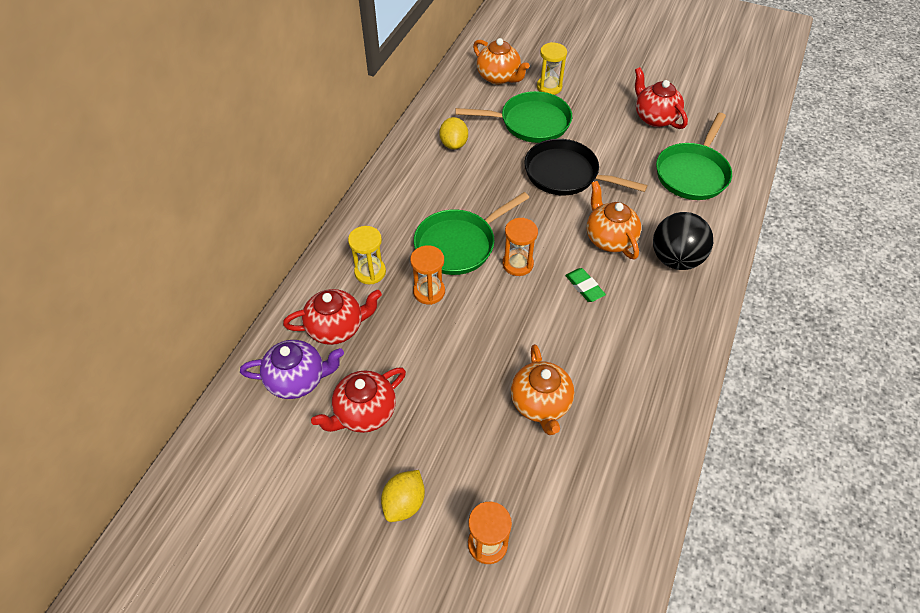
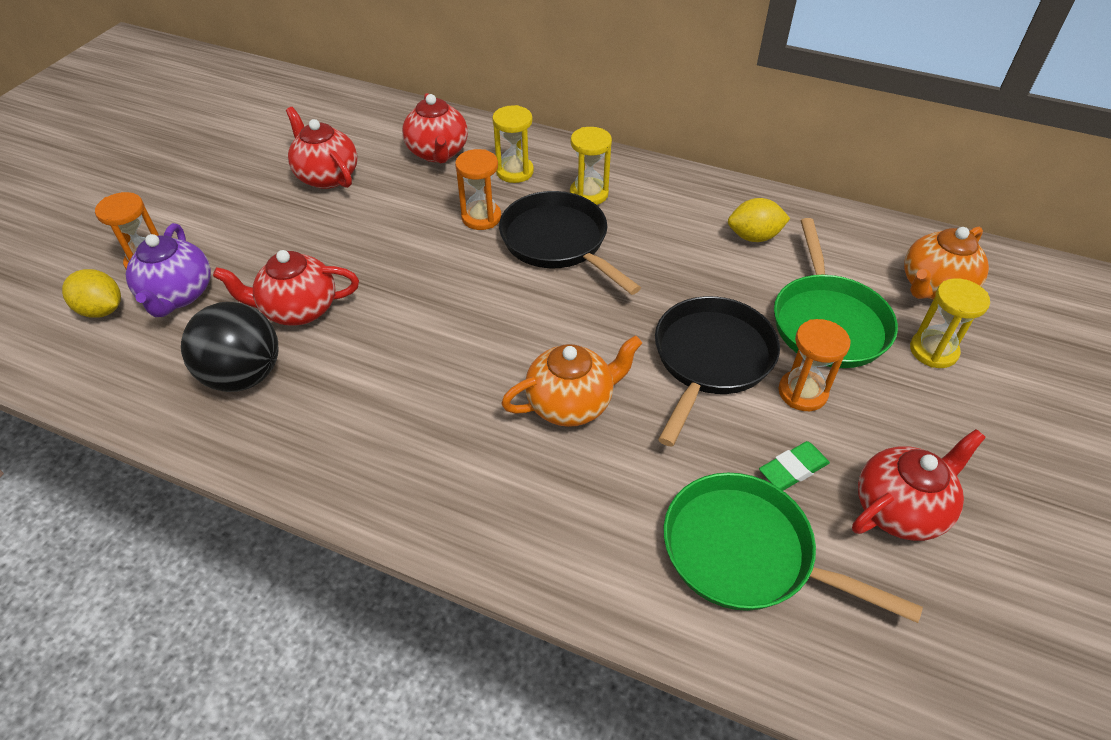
camera: 90 degrees right, 5 degrees down
purple teapot [240,340,344,399] -> purple teapot moved to [126,223,211,317]
yellow lemon [381,470,425,522] -> yellow lemon moved to [62,269,121,318]
green pan [414,192,529,275] -> black pan [499,191,641,295]
orange hourglass [503,218,538,276] -> orange hourglass moved to [778,319,851,411]
orange teapot [511,344,574,435] -> red teapot [213,250,359,325]
green eraser [565,268,606,302] -> green eraser moved to [759,441,830,491]
black ball [653,212,713,270] -> black ball moved to [181,302,278,392]
none -> yellow hourglass [570,127,612,205]

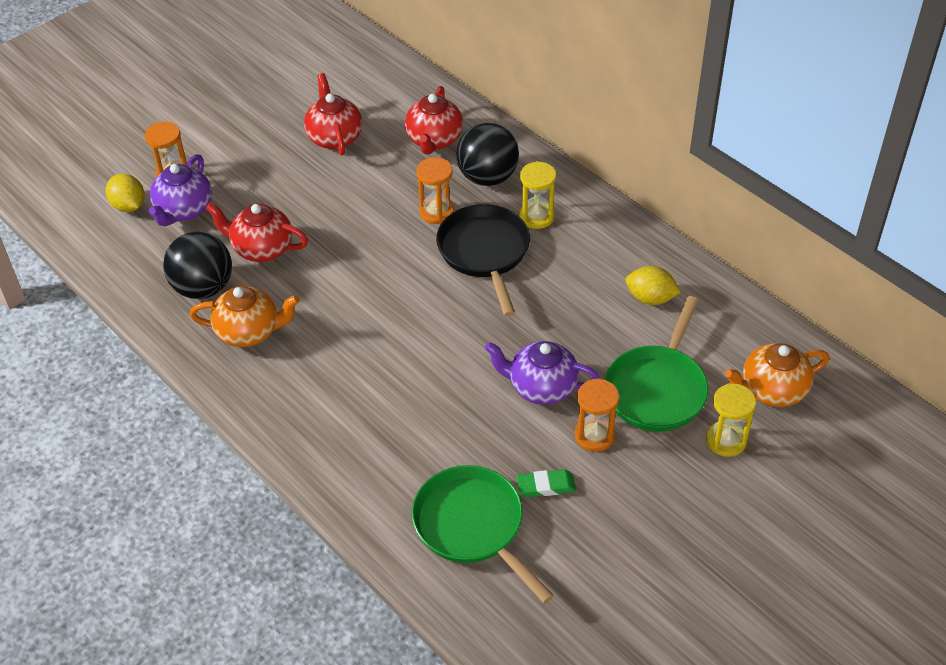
camera: 25 degrees right, 0 degrees up
yellow hourglass [492,105,534,183] -> black ball [456,123,519,186]
orange teapot [501,335,642,427] -> orange teapot moved to [190,286,300,347]
black pan [655,296,780,447] -> purple teapot [485,341,600,405]
red teapot [852,429,986,541] -> none

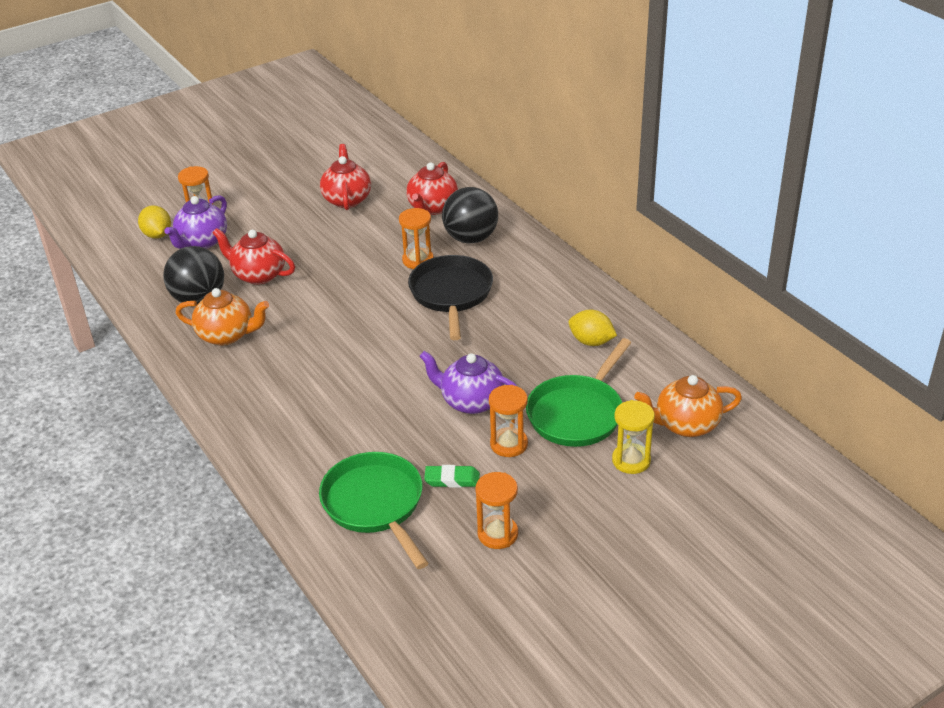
camera: 10 degrees right, 10 degrees down
yellow hourglass [520,161,556,229] -> none
none -> orange hourglass [475,472,518,549]

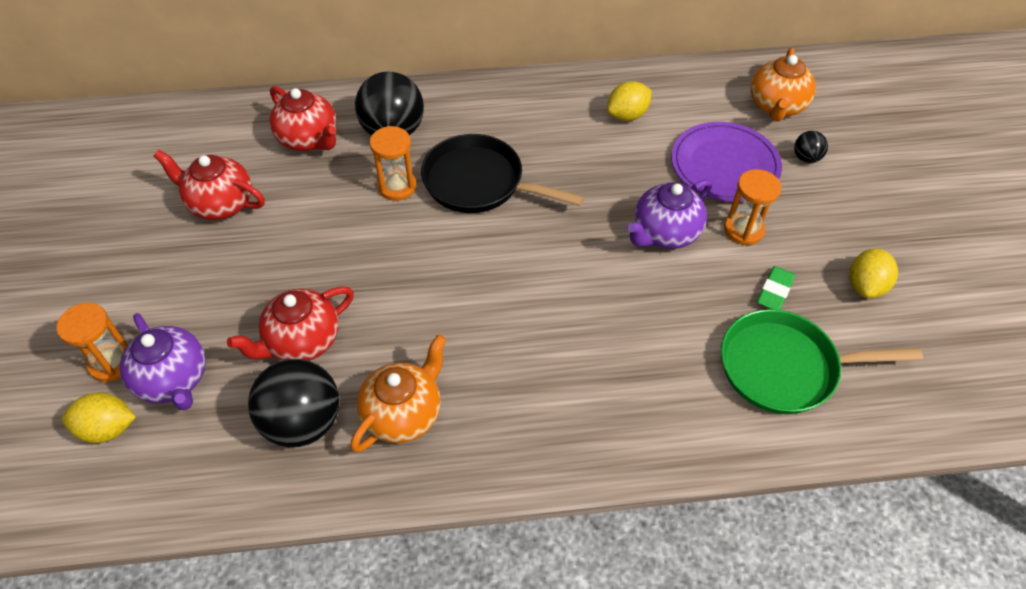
camera: 65 degrees left, 15 degrees up
orange hourglass [475,472,518,549] -> yellow lemon [849,249,898,298]
green pan [526,338,631,447] -> purple plate [671,122,782,202]
yellow hourglass [612,400,655,474] -> black ball [794,131,828,163]

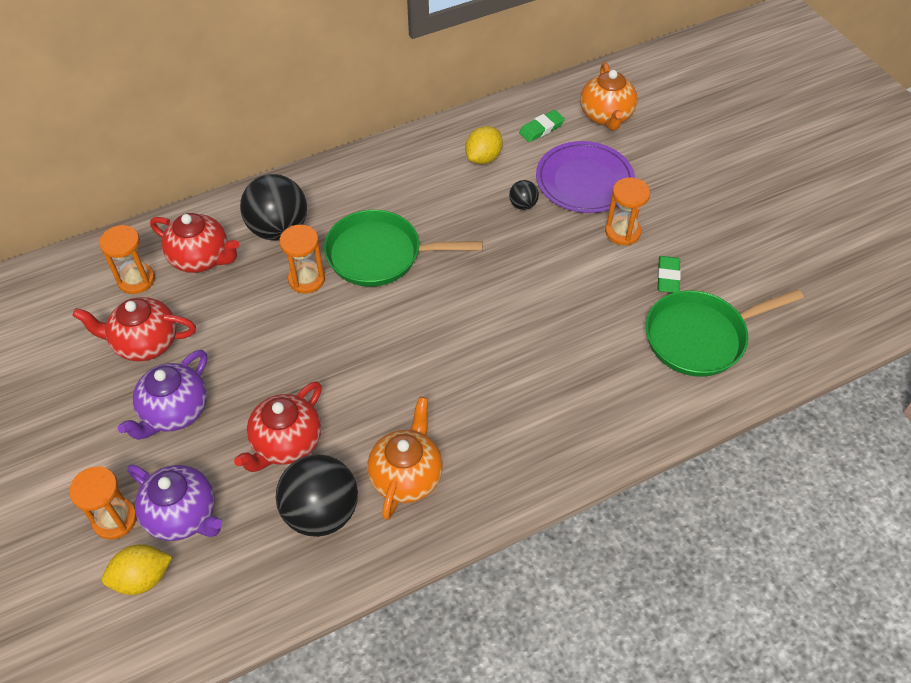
camera: 20 degrees left, 0 degrees up
black pan [421,134,584,213] -> green pan [324,210,483,287]
purple teapot [627,179,712,249] -> purple teapot moved to [118,350,207,440]
black ball [794,131,828,163] -> black ball moved to [509,180,539,210]
yellow lemon [849,249,898,298] -> none
none -> orange hourglass [99,225,155,294]
none -> green eraser [519,110,565,142]

